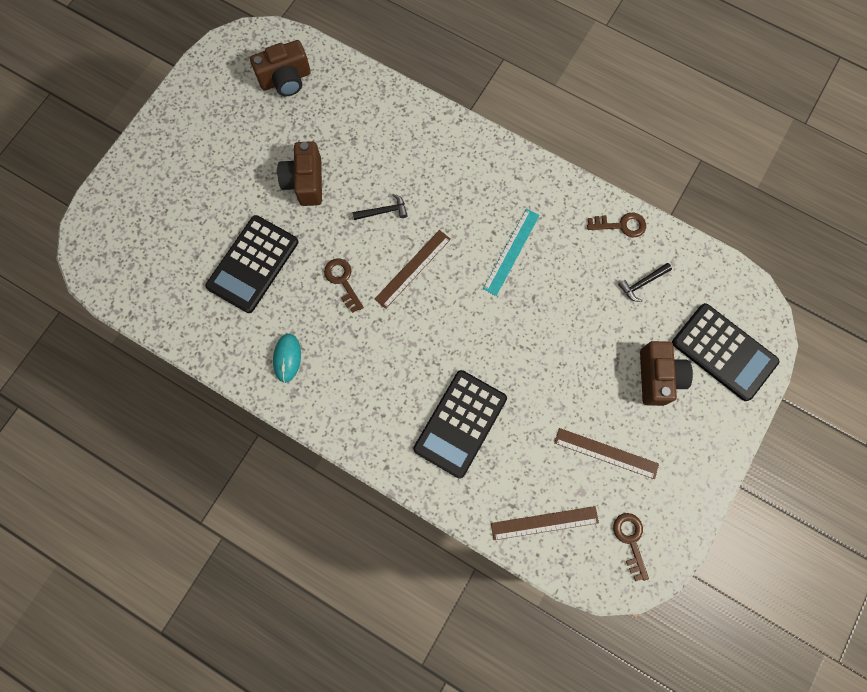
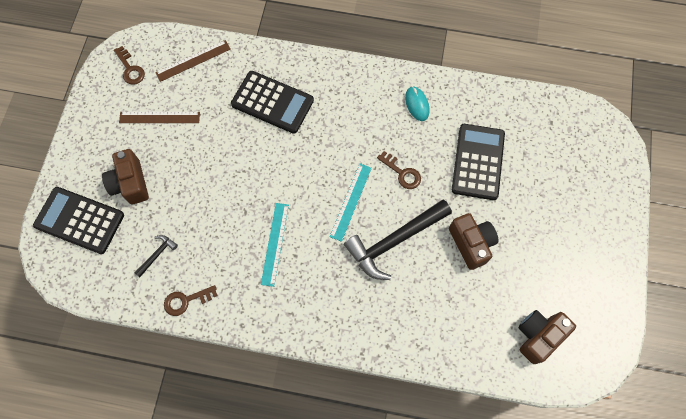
camera: 160 degrees right, 5 degrees down
black hammer [353,193,408,220] -> black hammer [344,200,452,280], size x2.30
brown ruler [375,230,451,309] -> turquoise ruler [329,164,372,242]
black calculator [413,370,507,479] -> black calculator turned 105 degrees clockwise [231,71,314,134]

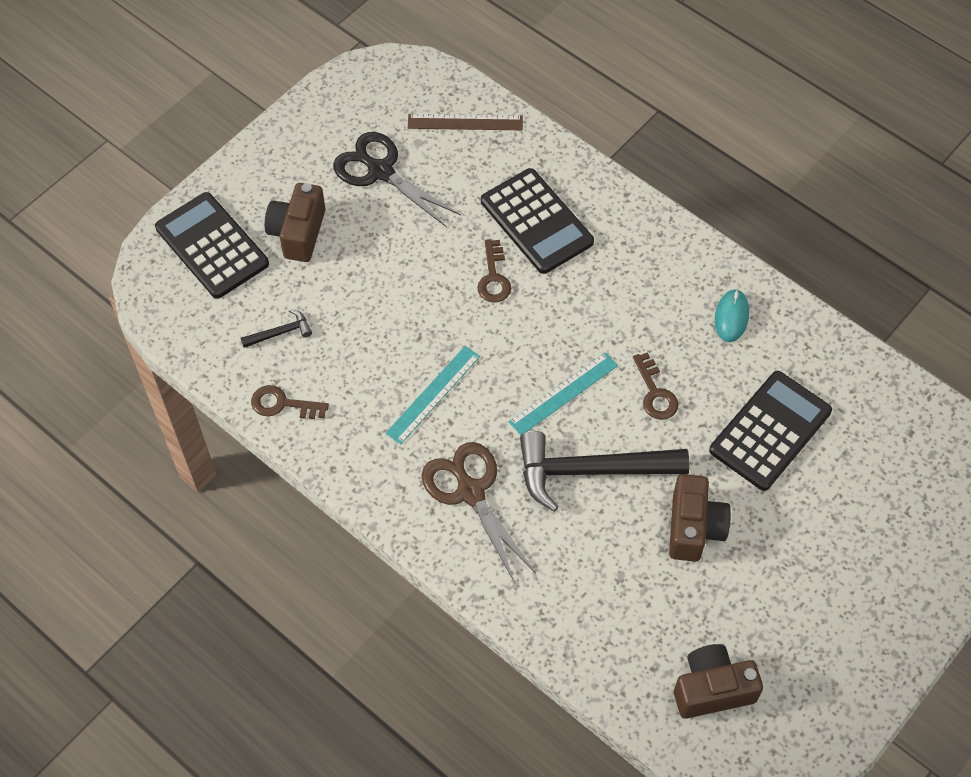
camera: 30 degrees right, 10 degrees down
brown key [114,46,145,85] -> brown key moved to [477,239,511,302]
brown ruler [119,112,200,123] -> black scissors [333,132,461,228]
none -> brown scissors [422,442,536,583]

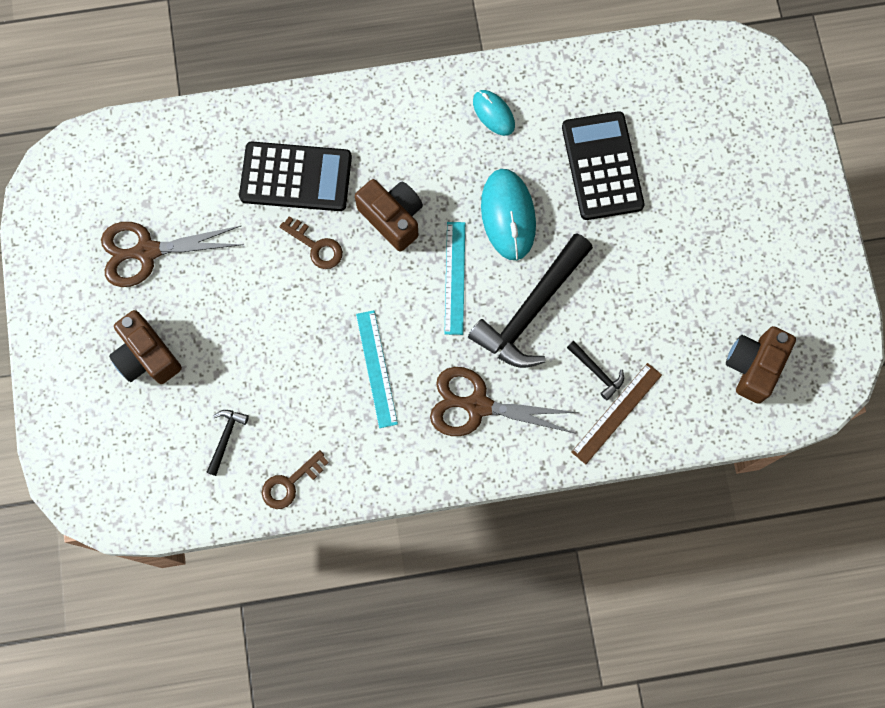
camera: 50 degrees left, 15 degrees up
black calculator [155,192,269,299] -> none
black scissors [333,132,461,228] -> brown scissors [101,222,244,287]
brown ruler [408,114,523,130] -> brown ruler moved to [571,363,662,464]
brown key [633,352,679,420] -> turquoise mouse [481,169,536,260]
brown camera [669,474,731,562] -> brown camera moved to [355,179,423,252]
none -> black hammer [567,341,624,400]

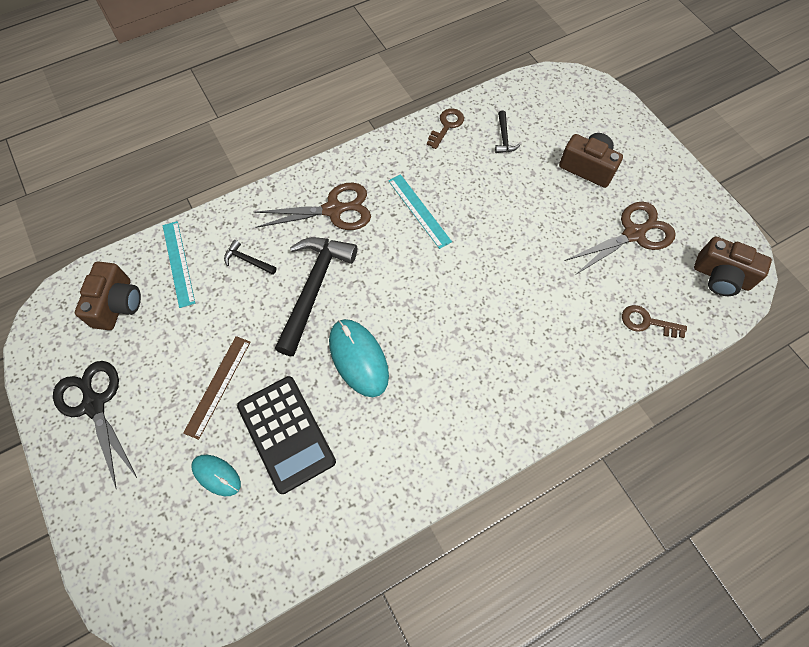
camera: 160 degrees right, 10 degrees down
black calculator [239,142,352,211] -> none
brown key [280,216,343,269] -> brown key moved to [622,305,687,338]
brown camera [355,179,423,252] -> brown camera moved to [694,236,772,296]
turquoise ruler [444,222,465,335] -> turquoise ruler moved to [162,221,195,308]
turquoise mouse [473,90,515,136] -> turquoise mouse moved to [191,455,241,496]
brown ruler [571,363,662,464] -> brown ruler moved to [183,336,250,440]
none -> black scissors [53,361,137,489]

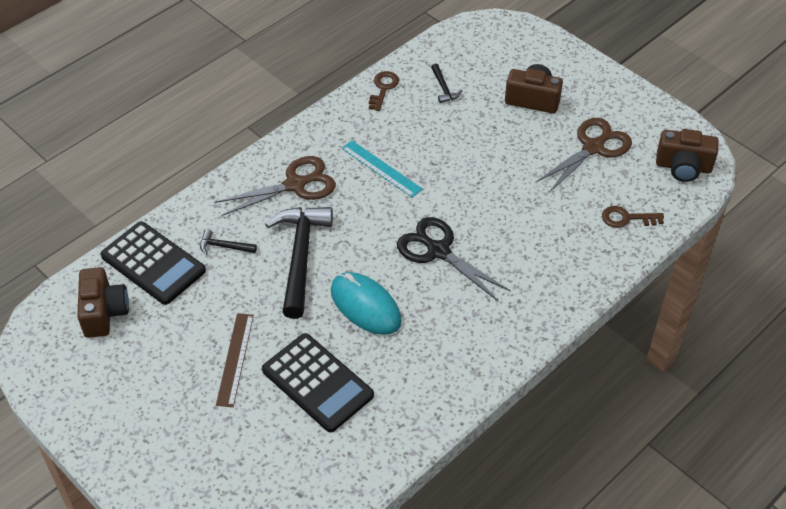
camera: 15 degrees left, 15 degrees down
black scissors [53,361,137,489] -> black scissors moved to [397,217,511,301]
turquoise ruler [162,221,195,308] -> black calculator [101,221,206,305]
turquoise mouse [191,455,241,496] -> none

